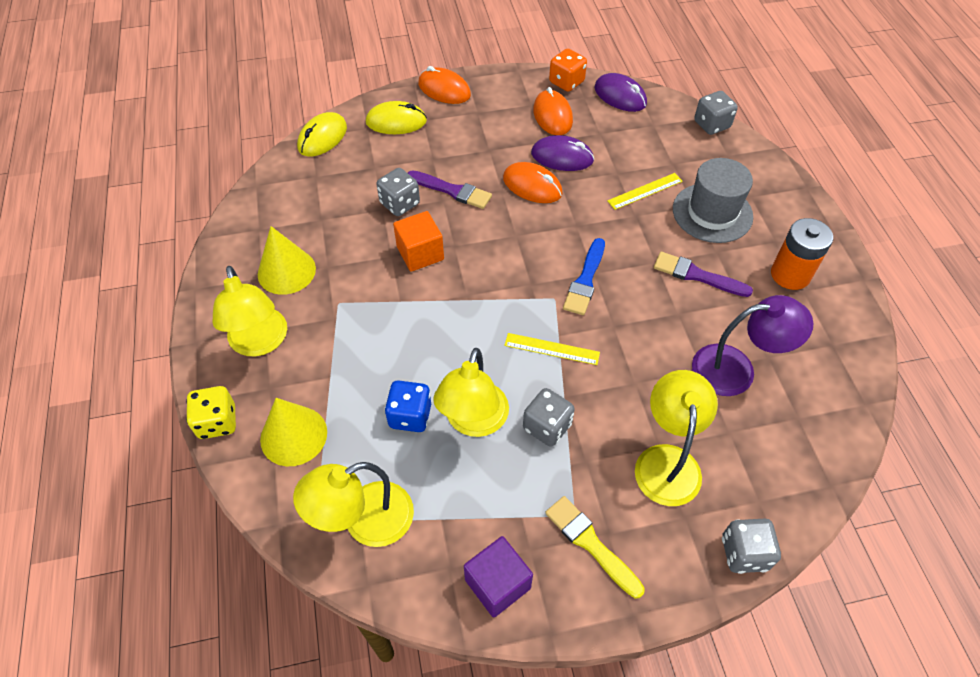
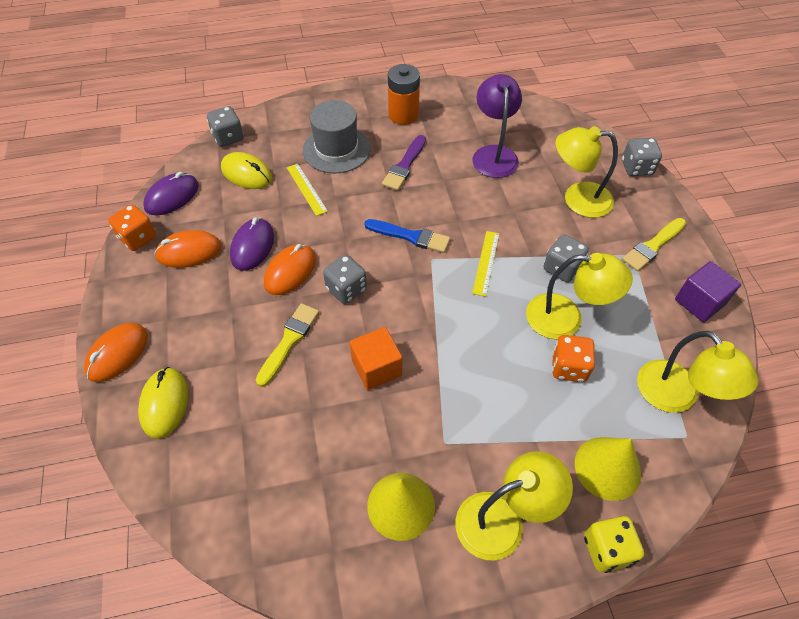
camera: 90 degrees left, 0 degrees up
yellow mouse [297,112,347,157] -> yellow mouse moved to [221,152,272,189]
grey dice [376,168,420,216] -> grey dice moved to [323,255,367,304]
blue dice [385,380,431,432] -> orange dice [552,335,595,382]
purple brush [408,170,492,209] -> yellow brush [256,303,319,387]

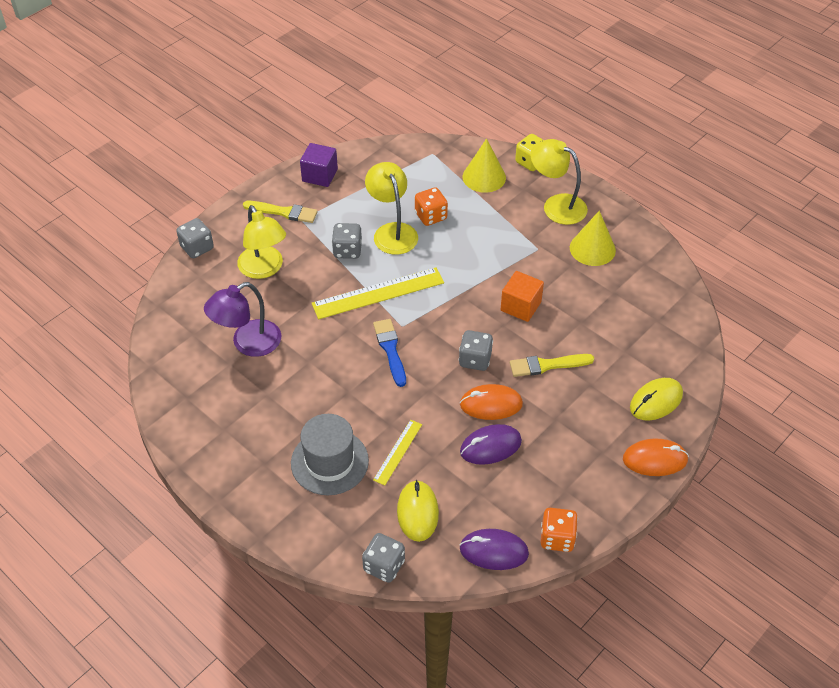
camera: 125 degrees left, 5 degrees down
orange mouse [154,230,222,268] -> none
purple brush [382,135,426,191] -> none
orange battery [388,64,420,125] -> none
yellow ruler [472,231,499,297] -> yellow ruler [312,268,444,319], size x1.83
yellow lamp [637,331,759,413] -> none

